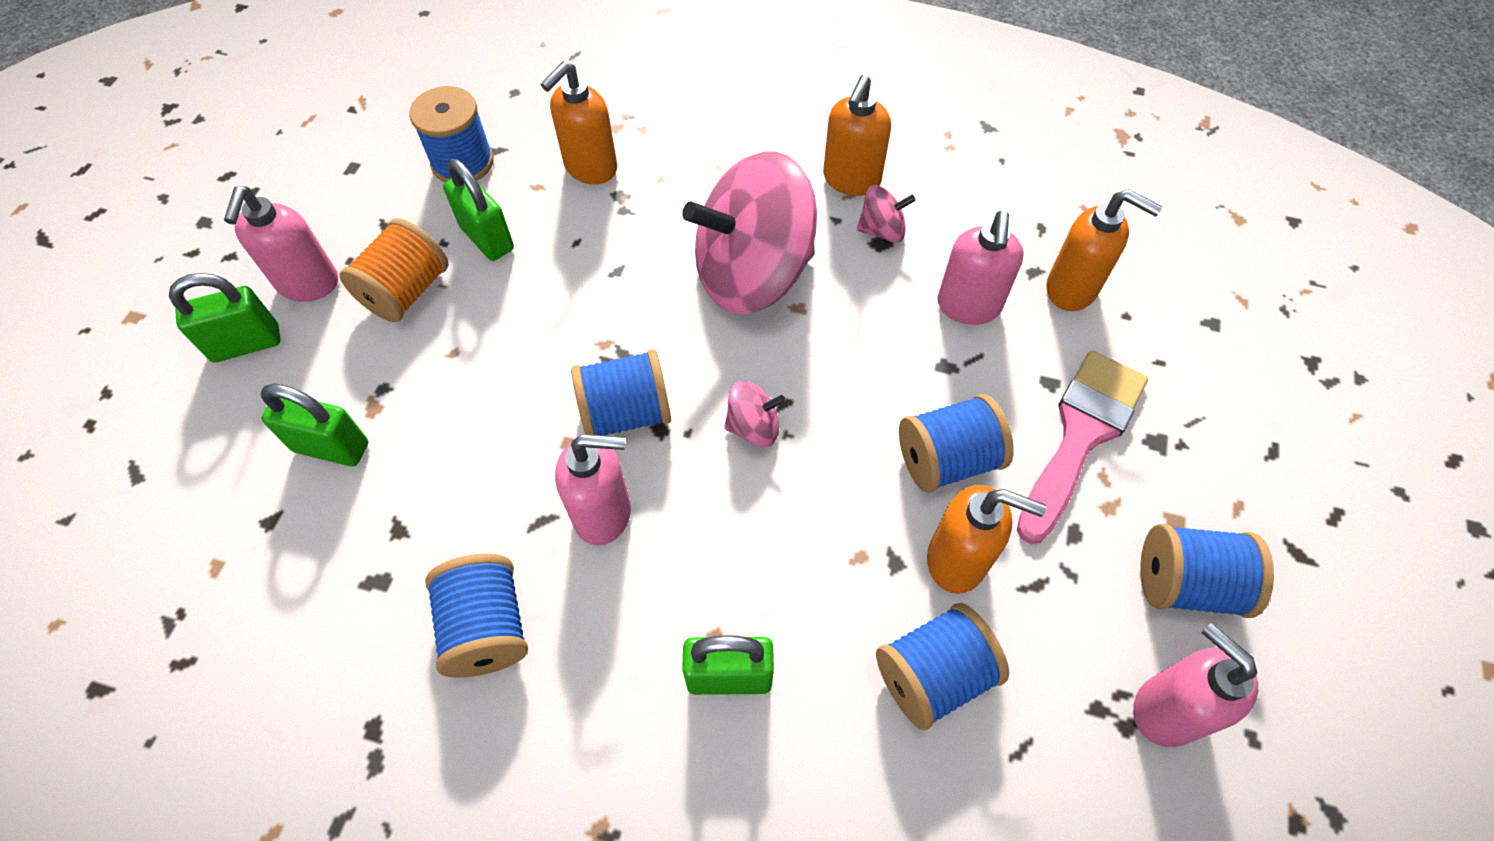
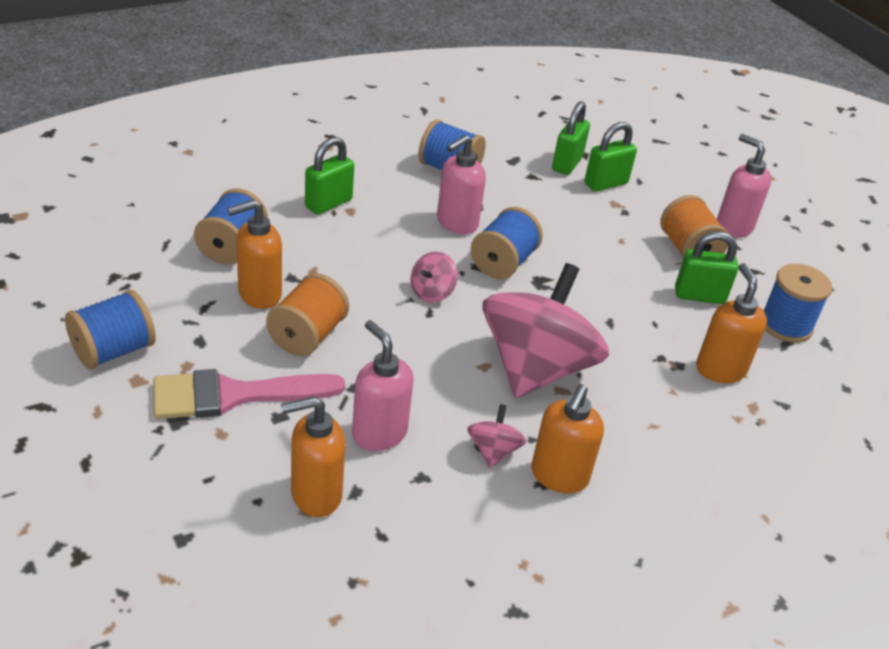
camera: 130 degrees right, 20 degrees down
green padlock [169,273,280,362] -> green padlock moved to [552,101,590,175]
orange soap dispenser [823,75,891,196] -> orange soap dispenser turned 135 degrees counterclockwise [531,384,604,494]
pink spinning top [857,185,916,243] -> pink spinning top turned 150 degrees clockwise [467,404,527,468]
blue spool [899,394,1014,493] -> orange spool [266,273,349,356]
pink brush [1017,350,1148,544] -> pink brush turned 90 degrees clockwise [153,369,345,419]
pink soap dispenser [1133,623,1258,747] -> none

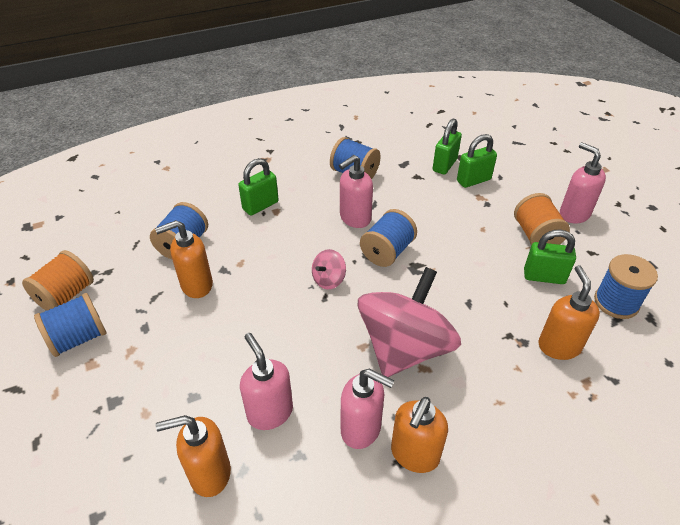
camera: 10 degrees right, 5 degrees up
pink brush [153,369,345,419] -> none
orange spool [266,273,349,356] -> orange spool moved to [22,250,94,311]
pink spinning top [467,404,527,468] -> pink soap dispenser [341,369,395,449]

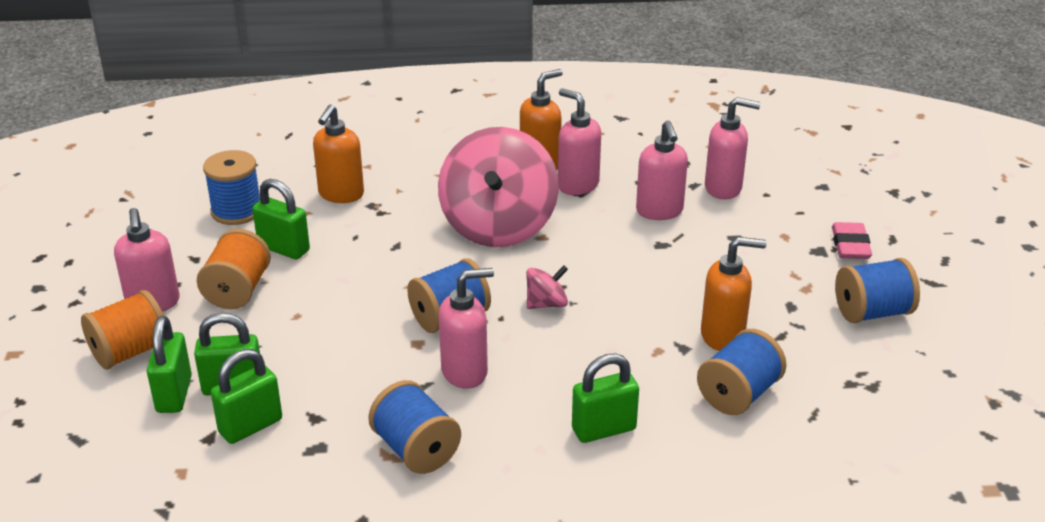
camera: 160 degrees left, 10 degrees down
orange spool [22,250,94,311] -> orange spool moved to [81,290,164,370]
orange soap dispenser [156,415,231,497] -> pink soap dispenser [705,97,761,199]
pink spinning top [358,267,461,377] -> pink spinning top turned 45 degrees counterclockwise [438,127,559,247]
none -> green padlock [147,316,192,413]
none -> pink eraser [832,222,872,259]

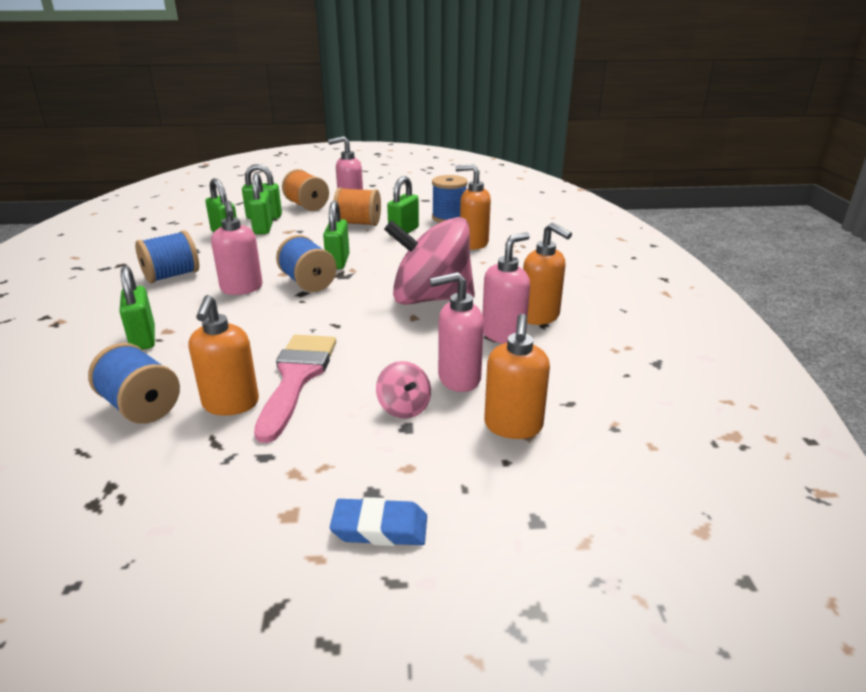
camera: 90 degrees right, 5 degrees down
pink spinning top [526,265,568,309] -> pink spinning top moved to [376,361,431,419]
pink soap dispenser [705,97,761,199] -> orange soap dispenser [484,314,550,439]
pink eraser [832,222,872,259] -> blue eraser [330,497,427,546]
blue spool [835,258,920,323] -> none
none -> pink brush [254,335,336,443]
none -> green padlock [323,201,349,269]

